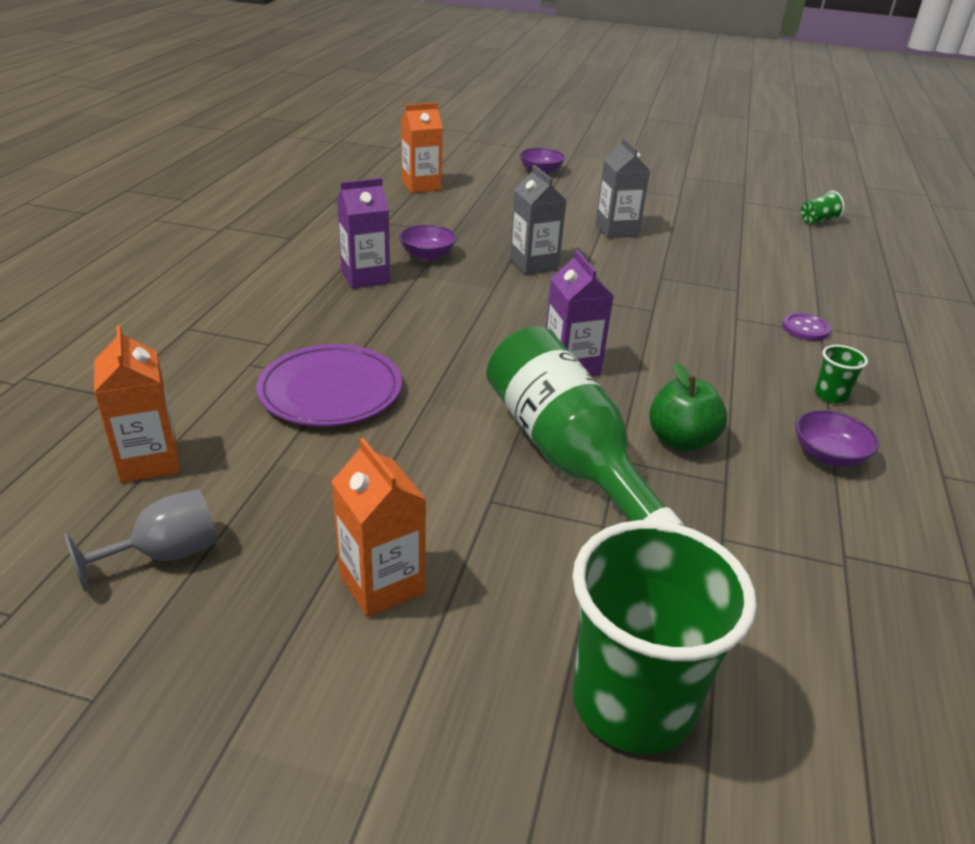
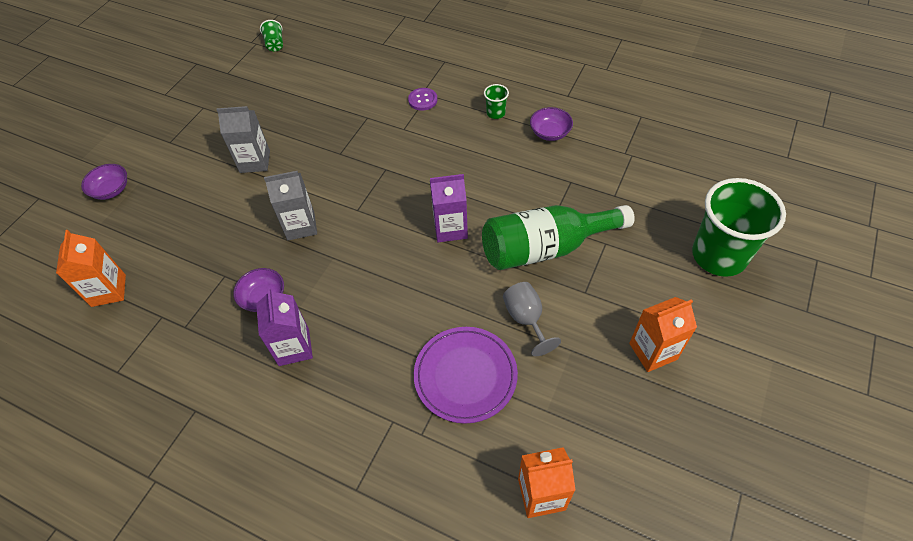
camera: 75 degrees left, 20 degrees up
grey goblet [64,489,218,592] -> grey goblet moved to [503,282,561,356]
green apple [649,362,727,451] -> none

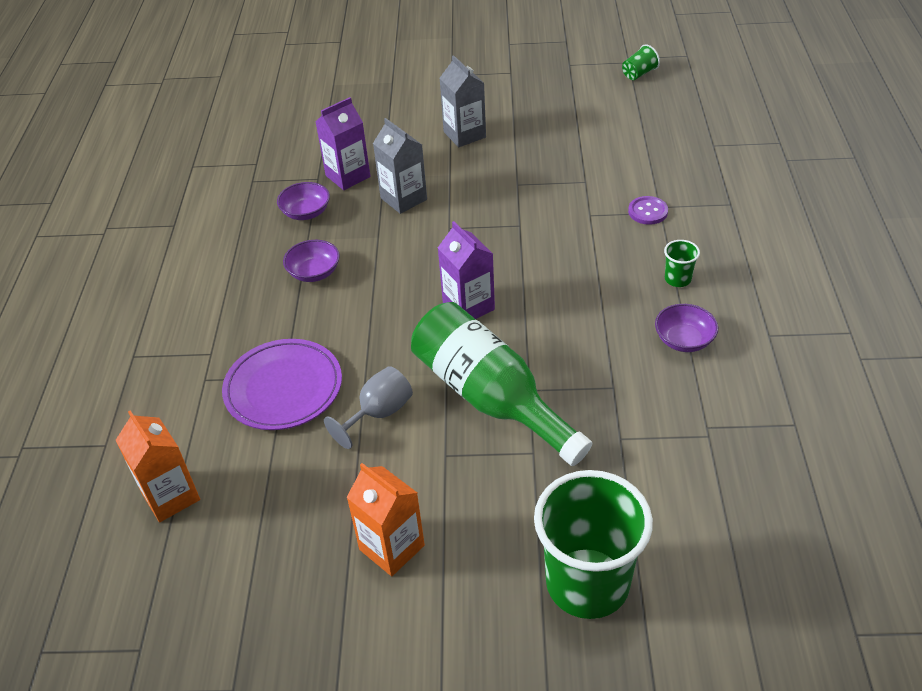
camera: 65 degrees right, 10 degrees down
orange carton [56,230,126,307] -> none
purple bowl [81,164,127,200] -> purple bowl moved to [283,240,340,282]
purple carton [256,288,313,366] -> purple carton moved to [315,97,371,190]

